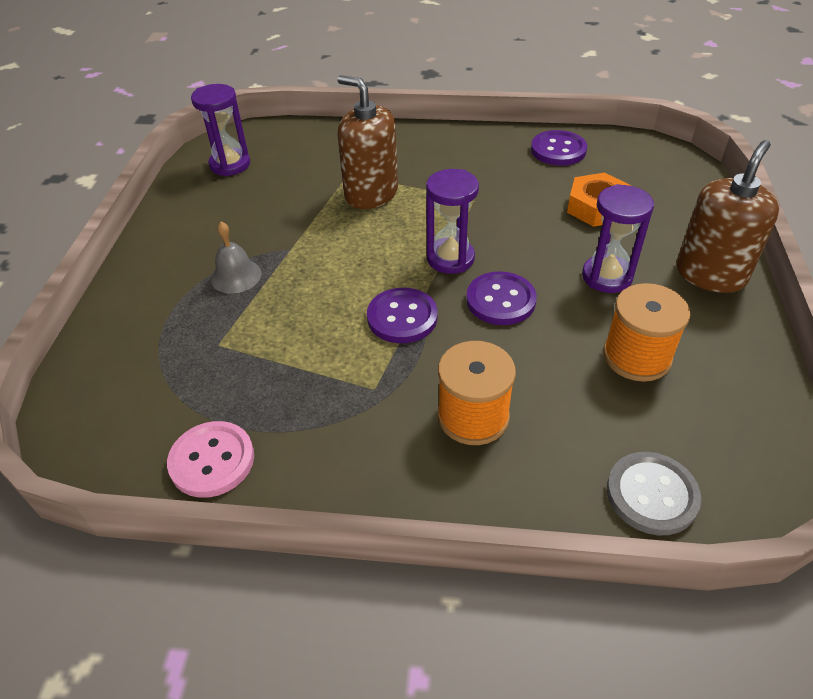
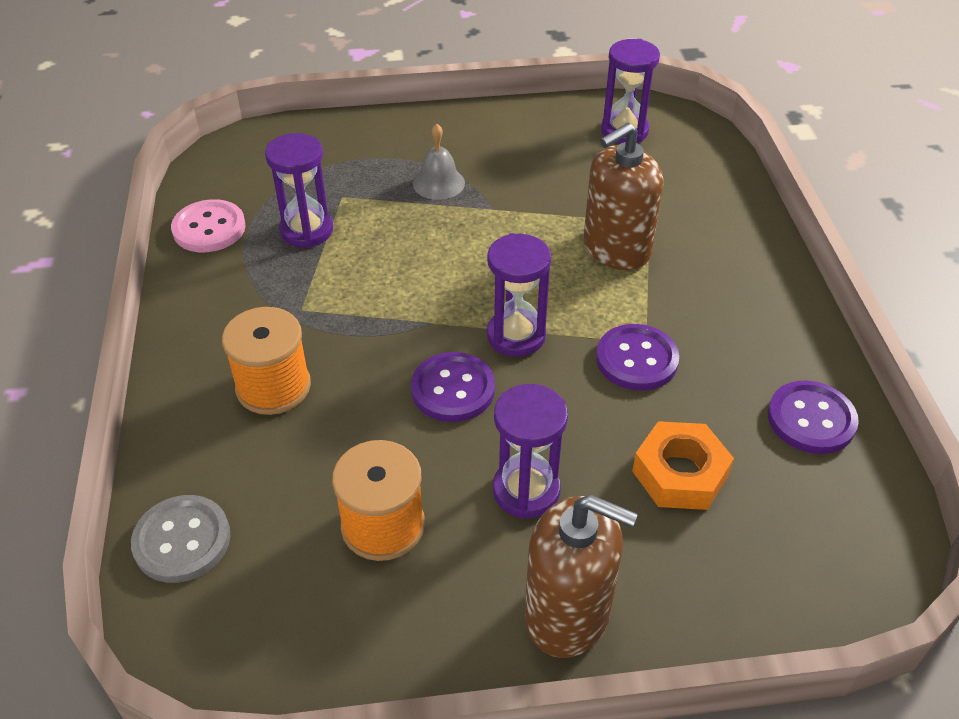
camera: 75 degrees right, 0 degrees up
brown soap dispenser [337,75,398,209] -> brown soap dispenser turned 150 degrees counterclockwise [584,123,663,270]
purple button [367,288,438,343] -> purple button moved to [596,324,679,390]
none -> purple hourglass [265,133,333,248]

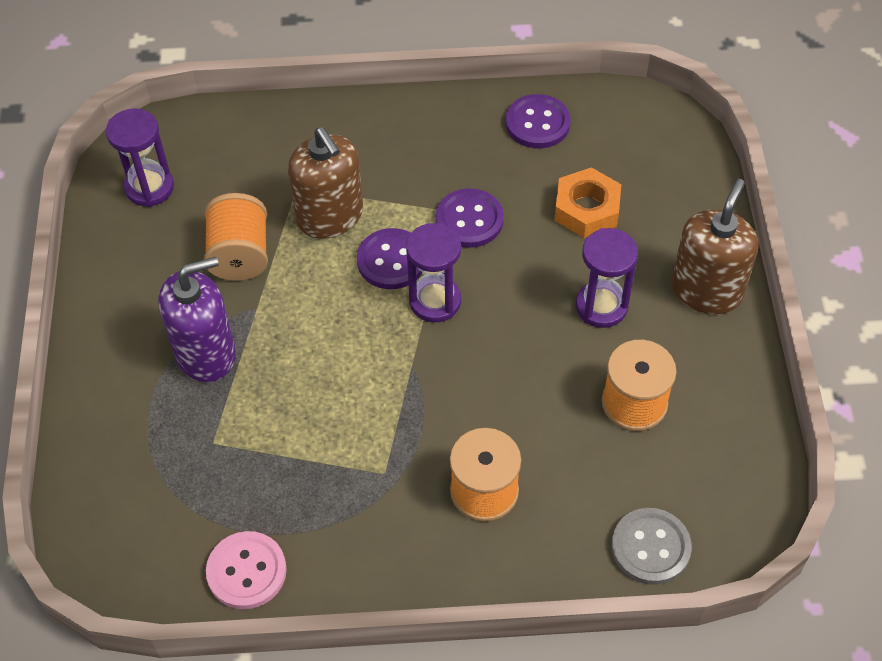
camera: 85 degrees left, 10 degrees up
purple hourglass [265,133,333,248] -> none
purple button [411,352,495,422] -> purple button moved to [357,228,423,289]
grey bell [413,124,465,200] -> purple soap dispenser [158,257,236,382]
none -> orange spool [204,193,268,281]

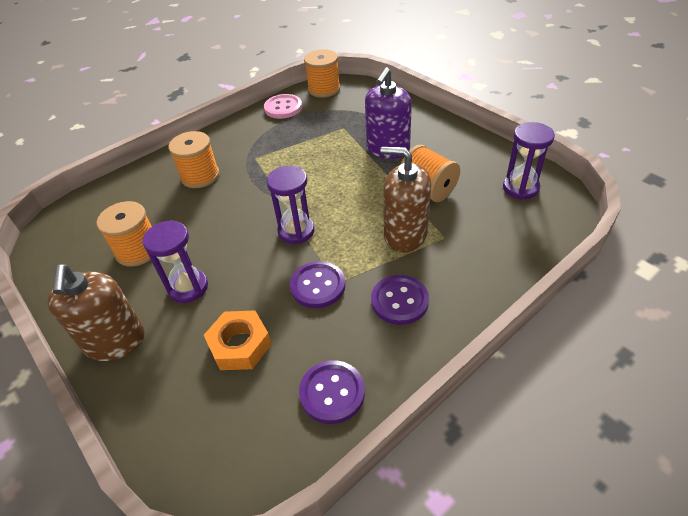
camera: 145 degrees right, 10 degrees down
purple button [357,228,423,289] -> purple button moved to [371,275,429,325]
grey button [611,508,692,585] -> none
none -> orange spool [304,49,340,98]

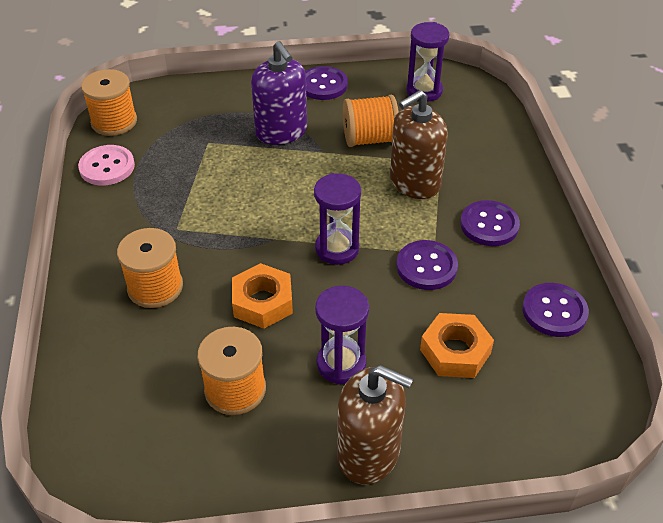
camera: 60 degrees left, 0 degrees up
none -> orange nut [232,263,293,329]
none -> purple button [305,66,348,100]

